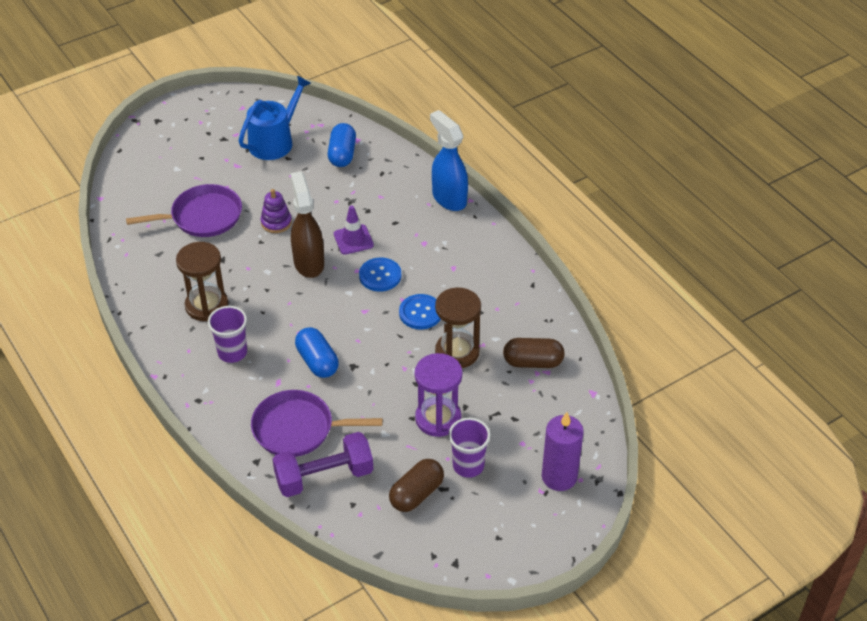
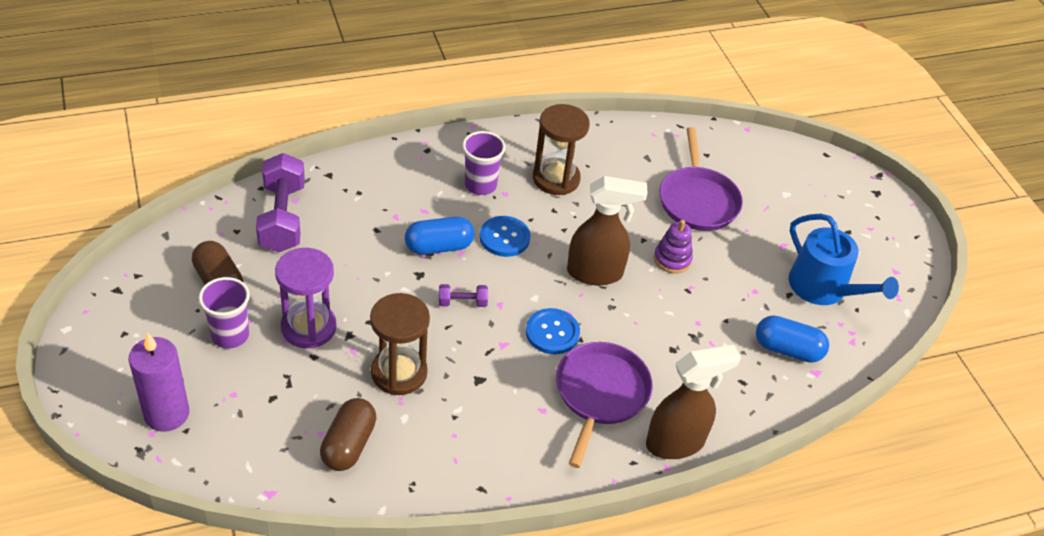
camera: 100 degrees right, 0 degrees up
purple pan [251,390,383,457] -> purple pan moved to [556,342,653,468]
purple traffic cone [334,205,374,254] -> none
blue button [399,294,441,330] -> blue button moved to [480,216,531,257]
blue spray bottle [430,110,468,211] -> brown spray bottle [646,345,741,459]
none -> purple dumbbell [439,284,488,307]

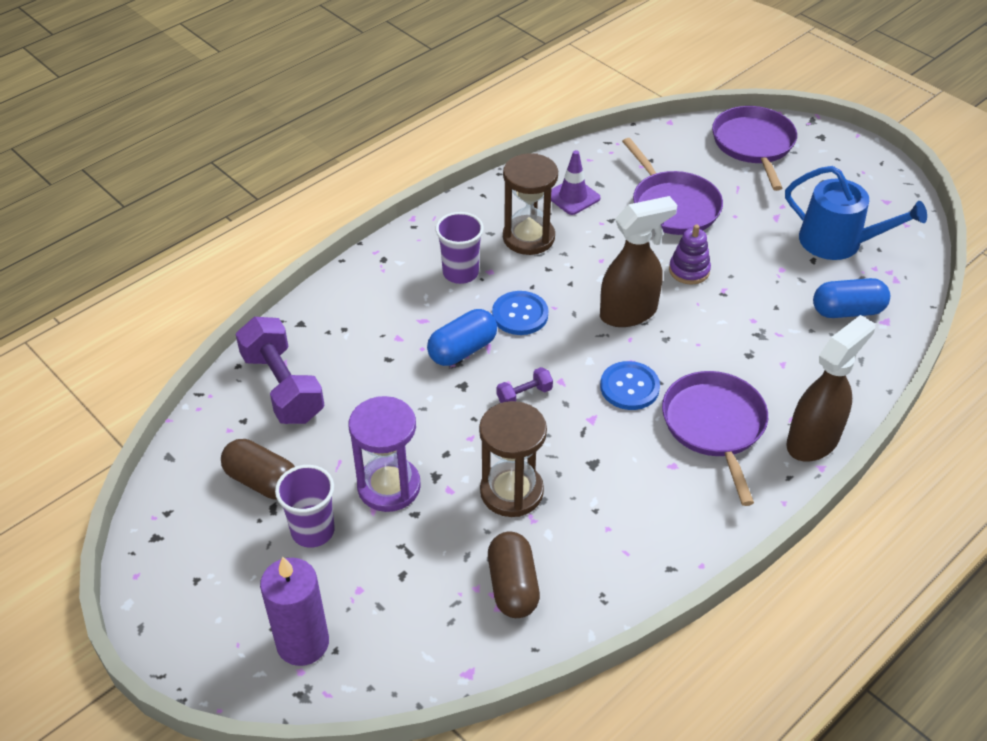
camera: 20 degrees left, 0 degrees up
none -> purple traffic cone [551,150,601,215]
none -> purple pan [712,106,797,191]

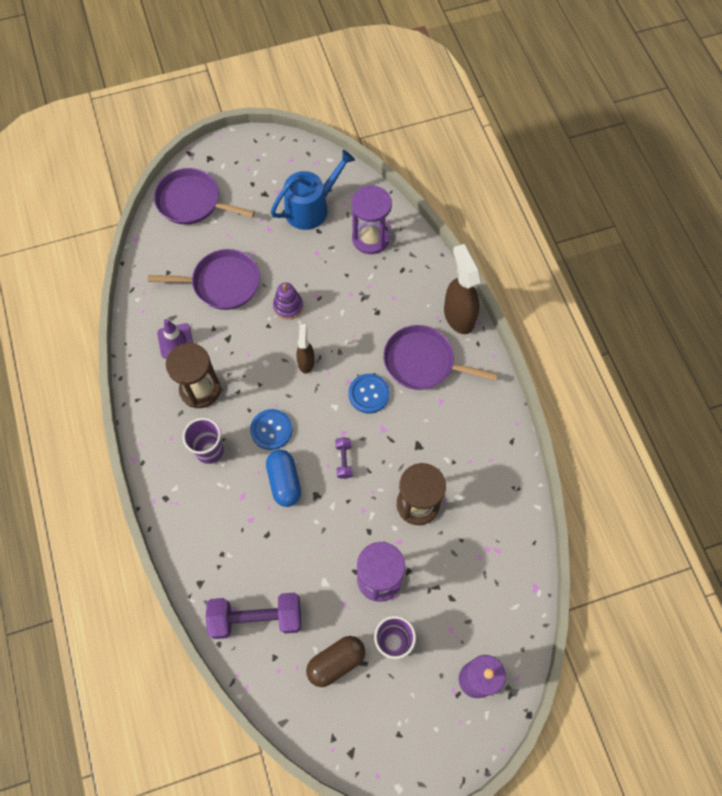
camera: 65 degrees left, 20 degrees up
brown capsule [488,532,540,618] -> none
brown spray bottle [600,196,677,327] -> brown spray bottle [296,324,315,374], size x0.57
blue capsule [813,278,890,318] -> purple hourglass [351,186,392,254]

